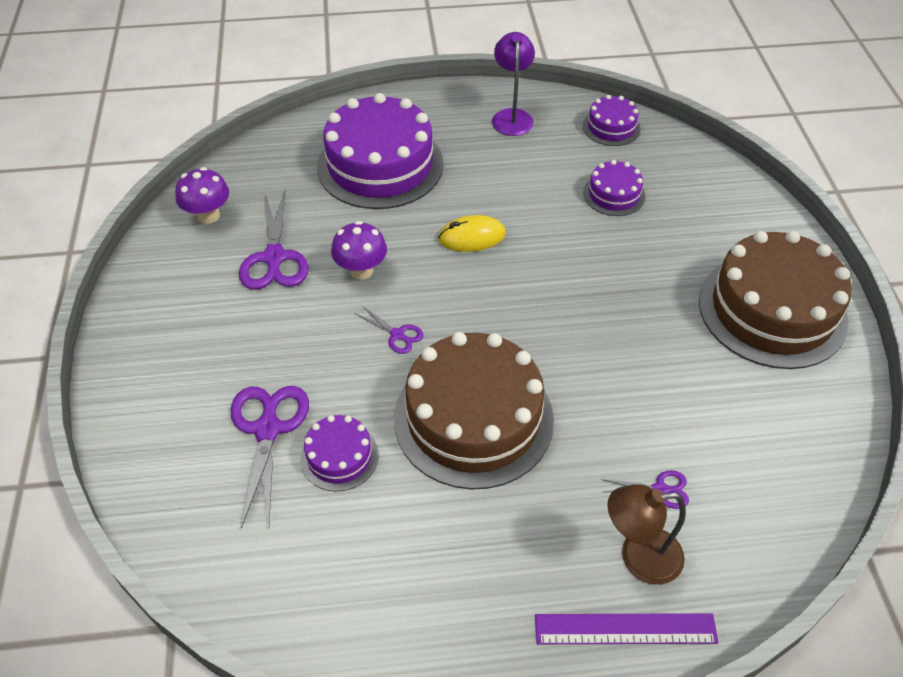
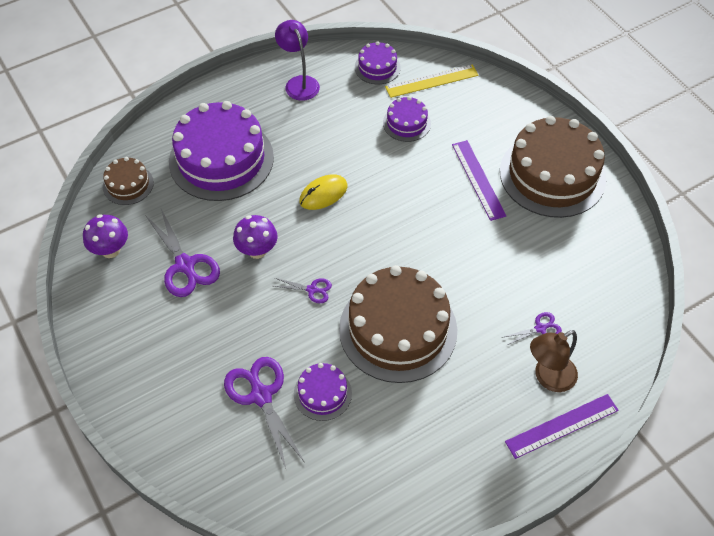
camera: 25 degrees left, 5 degrees up
none -> brown cake [103,157,154,205]
none -> yellow ruler [385,64,479,98]
none -> purple ruler [452,140,506,221]

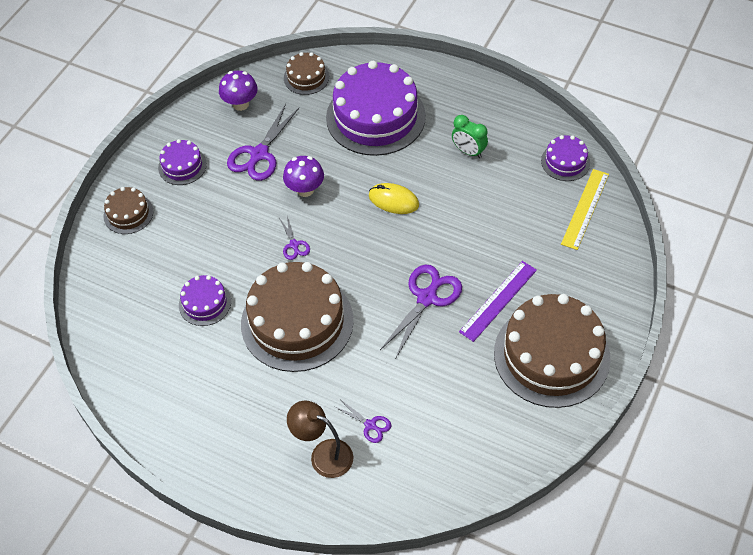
camera: 60 degrees right, 0 degrees up
purple scissors [224,357,305,468] -> purple scissors moved to [380,265,462,358]
purple lamp [275,20,320,101] -> none
purple cake [383,96,431,142] -> purple cake moved to [158,139,207,185]
yellow ruler [385,64,479,98] -> yellow ruler turned 75 degrees clockwise [561,169,609,250]
purple ruler [505,394,619,459] -> none
none -> brown cake [104,187,153,234]
none -> green clock [452,115,488,158]

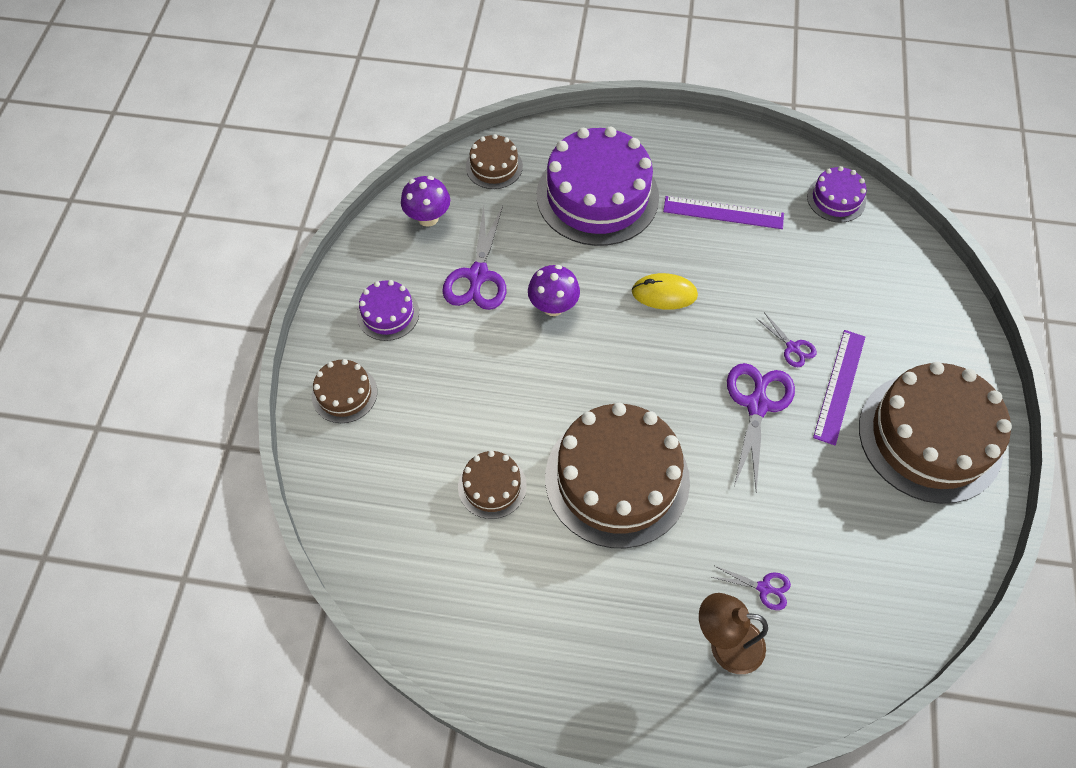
camera: 20 degrees left, 5 degrees up
purple cake [179,275,231,326] -> brown cake [458,451,526,519]
purple scissors [279,216,310,260] -> purple scissors moved to [756,312,817,367]
green clock [452,115,488,158] -> purple ruler [663,196,784,229]
yellow ruler [561,169,609,250] -> none

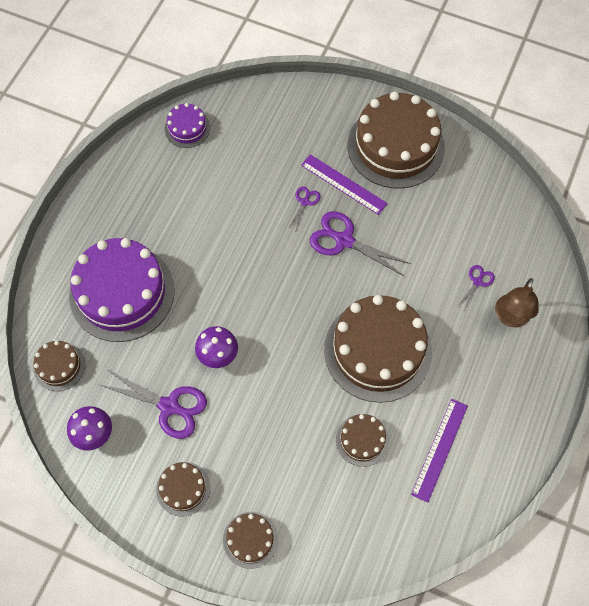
camera: 75 degrees left, 5 degrees up
purple cake [357,280,419,341] -> brown cake [156,462,211,516]
yellow mouse [632,273,698,310] -> none
purple ruler [663,196,784,229] -> purple ruler moved to [411,399,468,503]
purple scissors [756,312,817,367] -> purple scissors turned 45 degrees counterclockwise [288,187,320,230]

